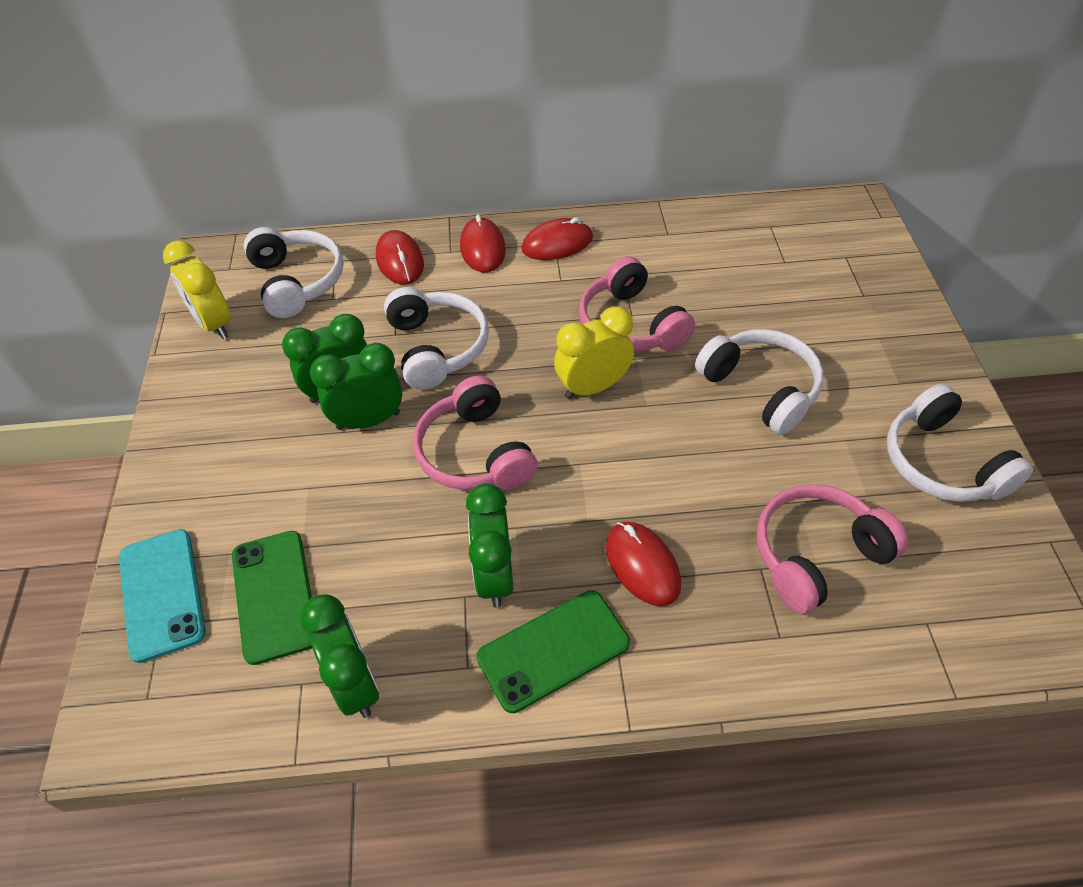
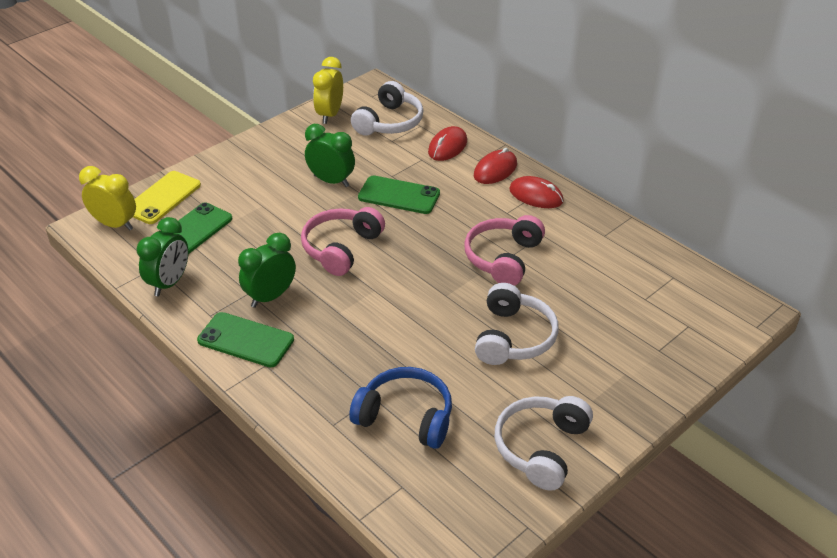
camera: 50 degrees right, 10 degrees down
turquoise phone [119,529,206,663] -> yellow phone [133,171,201,224]
green clock [310,343,403,430] -> none
white headphones [384,287,489,390] -> green phone [358,175,440,214]
yellow clock [554,306,634,399] -> yellow clock moved to [79,166,136,231]
red mouse [606,522,681,606] -> none
pink headphones [757,484,908,614] -> blue headphones [349,367,452,449]

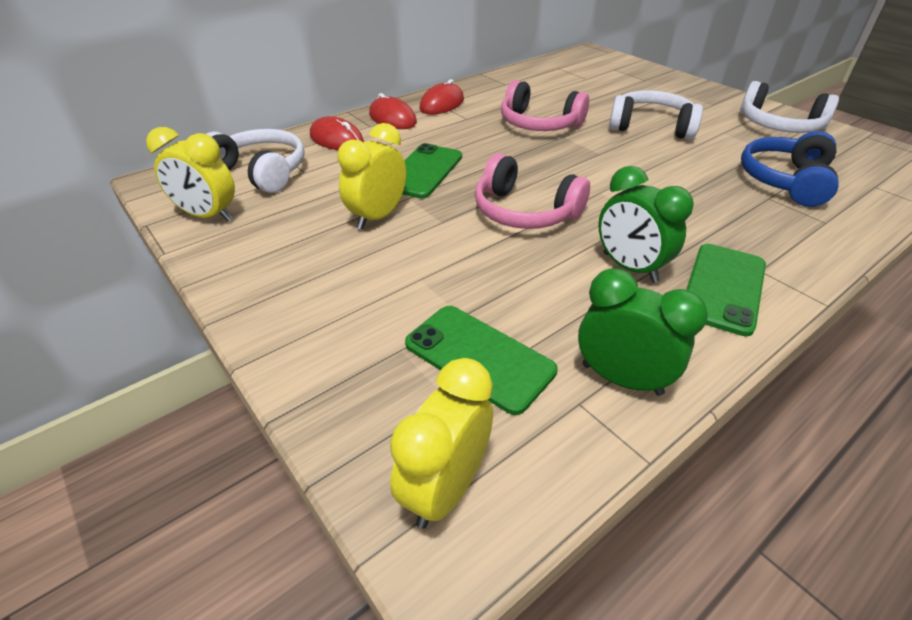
camera: 85 degrees left, 0 degrees up
yellow phone [133,171,201,224] -> none
green clock [305,124,355,187] -> yellow clock [337,123,406,230]

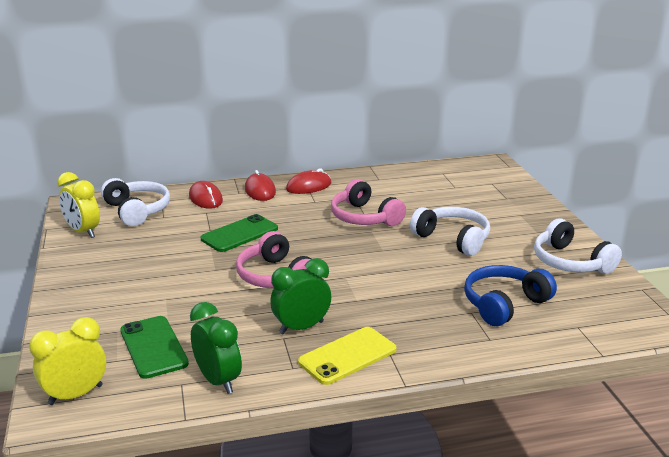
camera: 25 degrees right, 15 degrees down
yellow clock [337,123,406,230] -> none
green clock [598,166,694,283] -> green clock turned 75 degrees clockwise [270,258,331,334]
green phone [686,244,766,336] -> yellow phone [298,327,397,385]

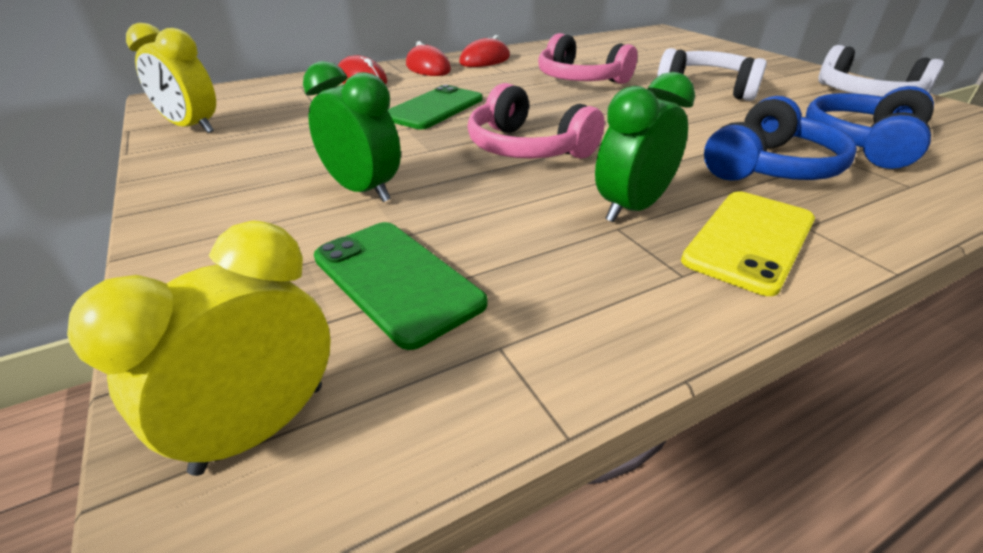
camera: 15 degrees left, 10 degrees up
white headphones [101,178,170,226] -> none
green clock [190,302,242,394] -> green clock moved to [303,61,401,202]
none -> blue headphones [704,96,857,181]

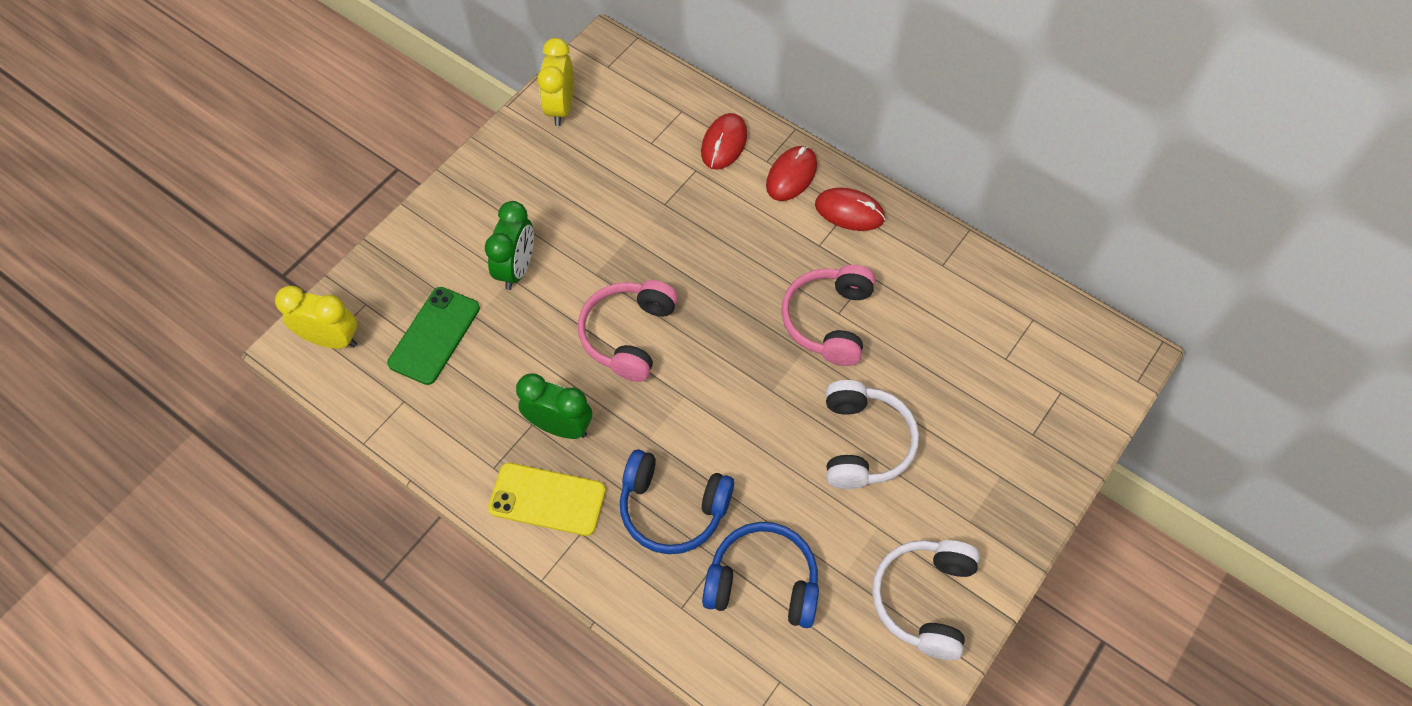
camera: 65 degrees right, 25 degrees up
green phone [388,85,483,129] -> none

